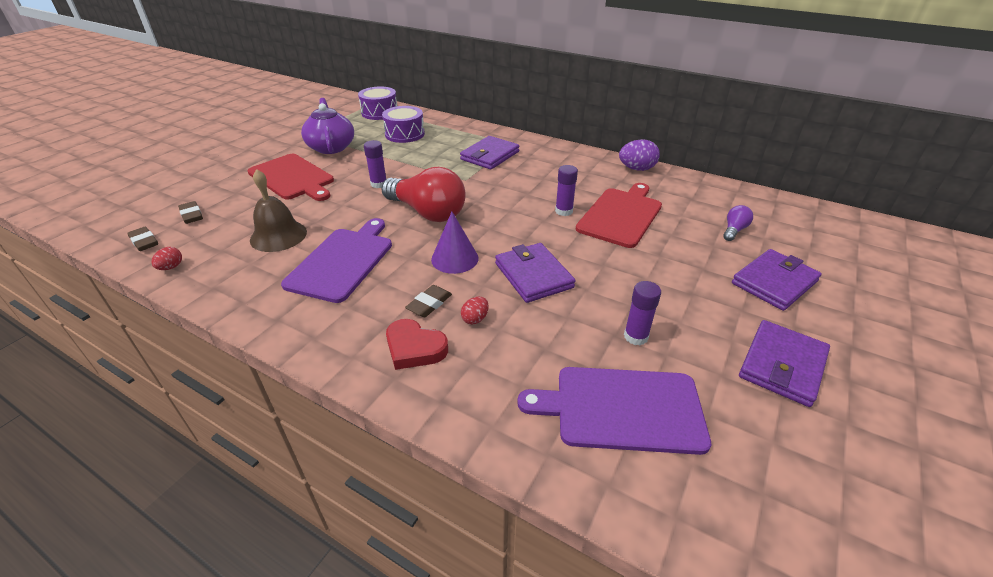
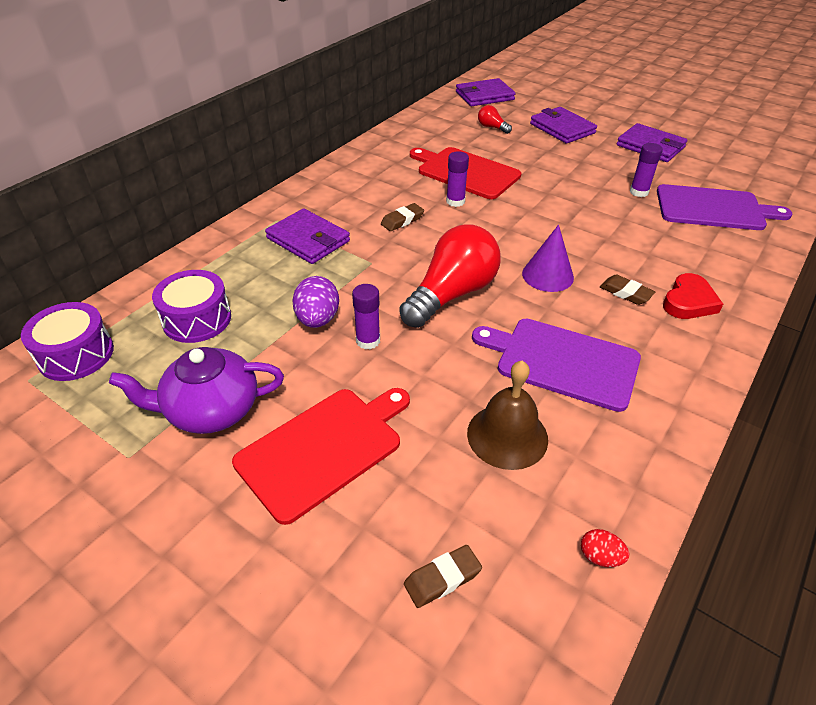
camera: 85 degrees left, 5 degrees up
brown eraser [127,227,158,251] -> brown eraser moved to [381,203,424,231]
red egg [461,297,489,325] -> none
purple wallet [495,243,575,303] -> purple wallet moved to [456,78,516,106]
purple cutting board [517,367,711,455] -> purple cutting board turned 90 degrees counterclockwise [657,184,792,230]
purple egg [619,139,660,171] -> purple egg moved to [292,276,339,328]
purple light bulb [723,205,753,241] -> red light bulb [478,105,512,134]

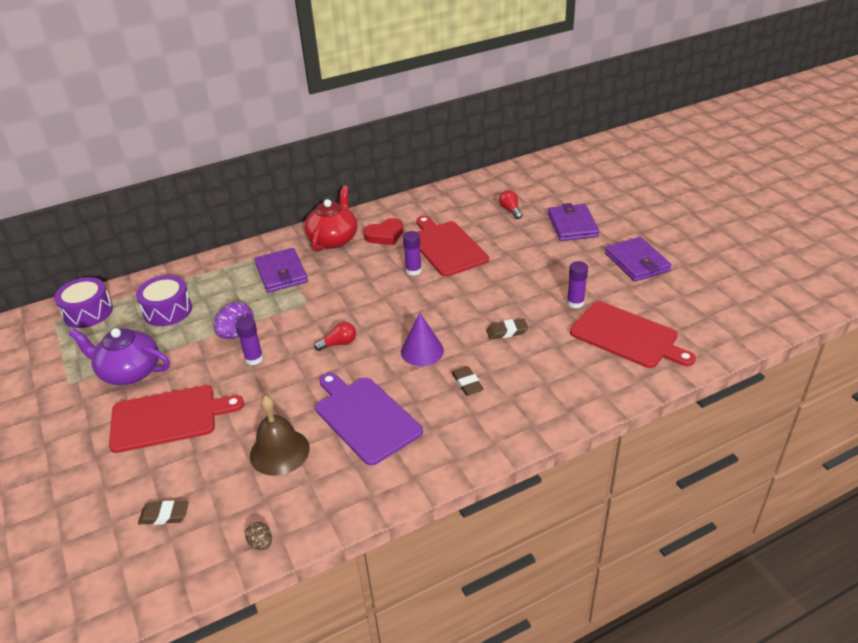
camera: 30 degrees right, 5 degrees down
brown eraser [381,203,424,231] -> brown eraser moved to [486,318,528,340]
red light bulb [399,224,501,328] -> red light bulb [314,322,356,351], size x0.44
purple wallet [456,78,516,106] -> none
red egg [581,529,629,567] -> brown egg [245,522,272,550]
purple cutting board [657,184,792,230] -> red cutting board [570,301,696,368]
red heart [663,273,723,319] -> red heart moved to [363,218,403,245]
none -> red teapot [304,185,358,252]

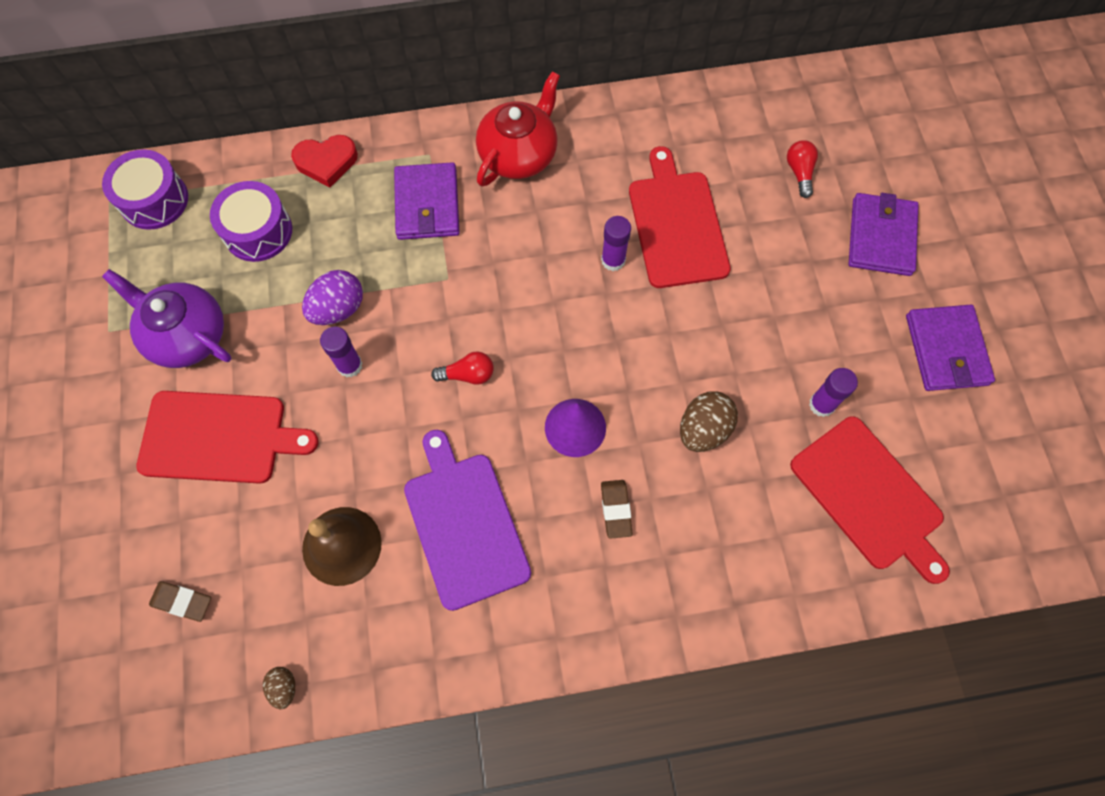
camera: 15 degrees right, 30 degrees up
red heart [363,218,403,245] -> red heart moved to [291,135,358,188]
brown eraser [486,318,528,340] -> brown egg [680,391,738,452]

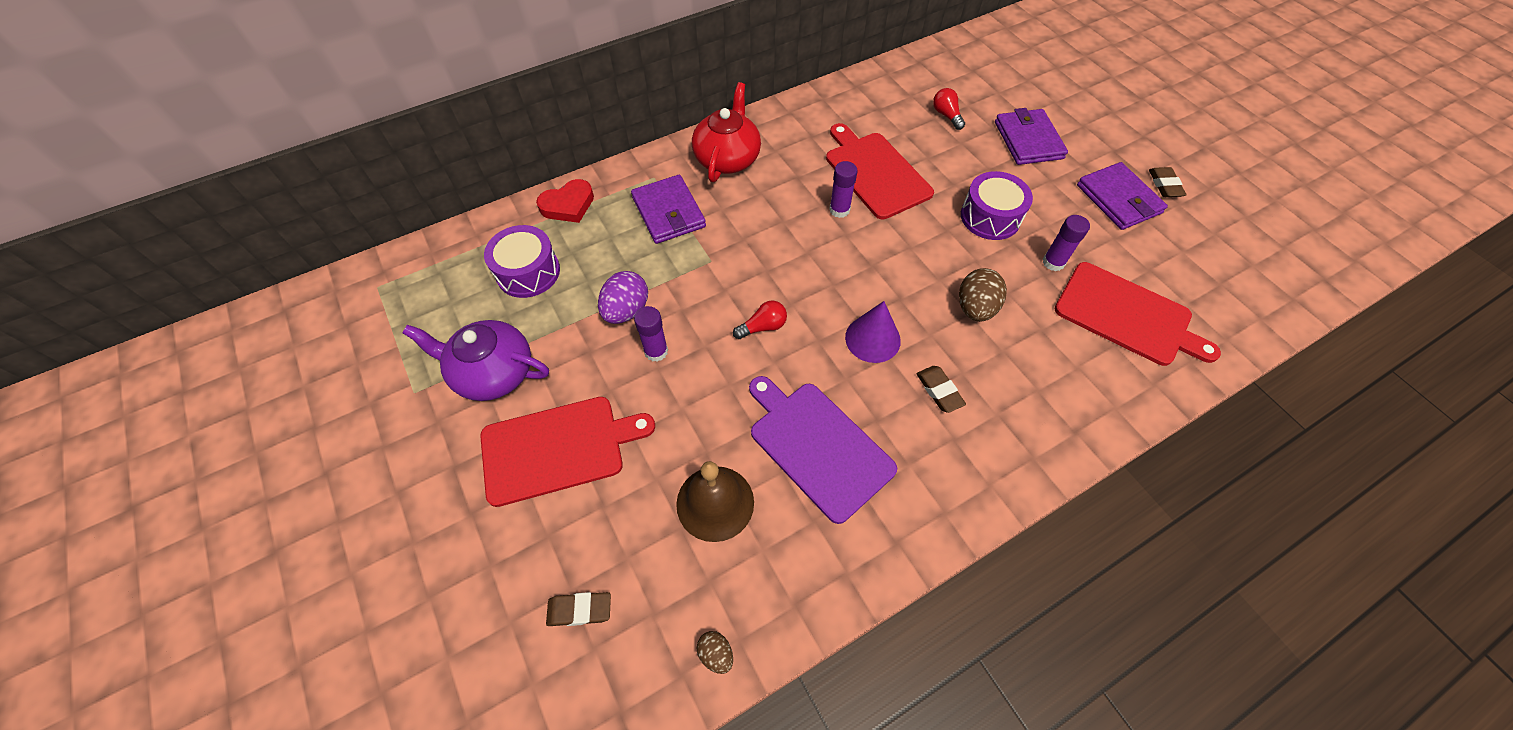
camera: 20 degrees left, 10 degrees down
purple drum [102,149,188,230] -> purple drum moved to [961,171,1033,240]
none -> brown eraser [1149,167,1187,197]

